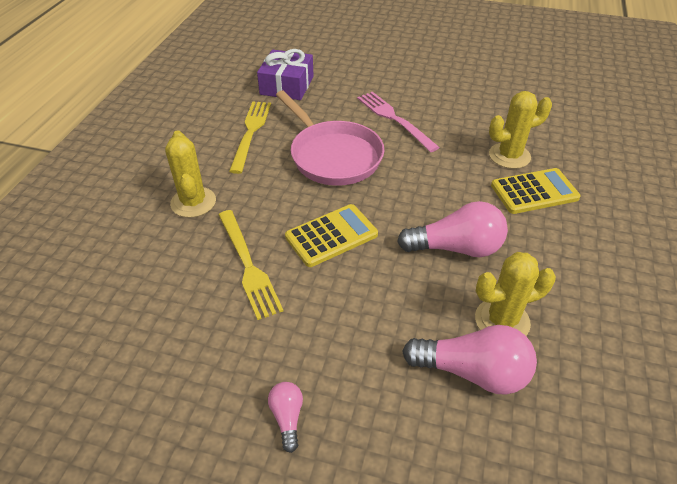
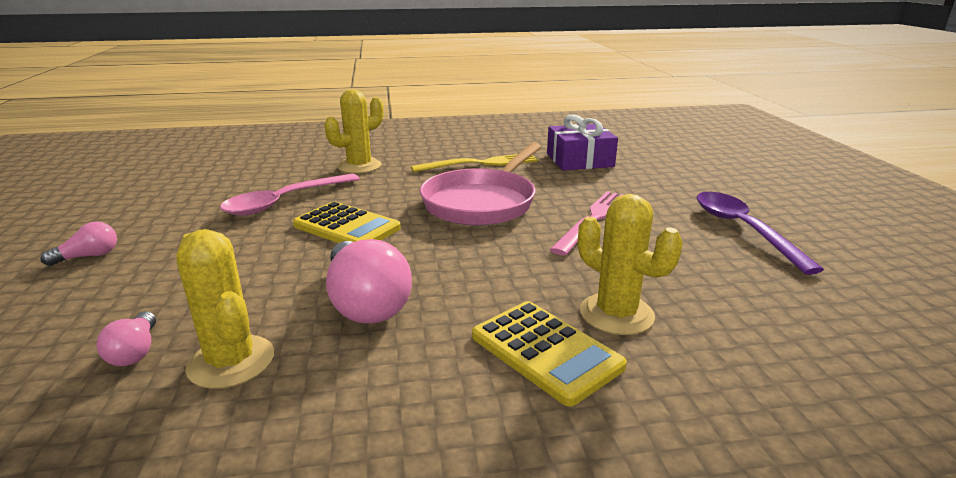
camera: 65 degrees right, 20 degrees down
yellow fork [218,210,283,320] -> pink spoon [220,174,360,216]
pink light bulb [402,325,537,395] -> pink light bulb [96,311,156,366], size x0.50
none -> purple spoon [697,192,824,275]

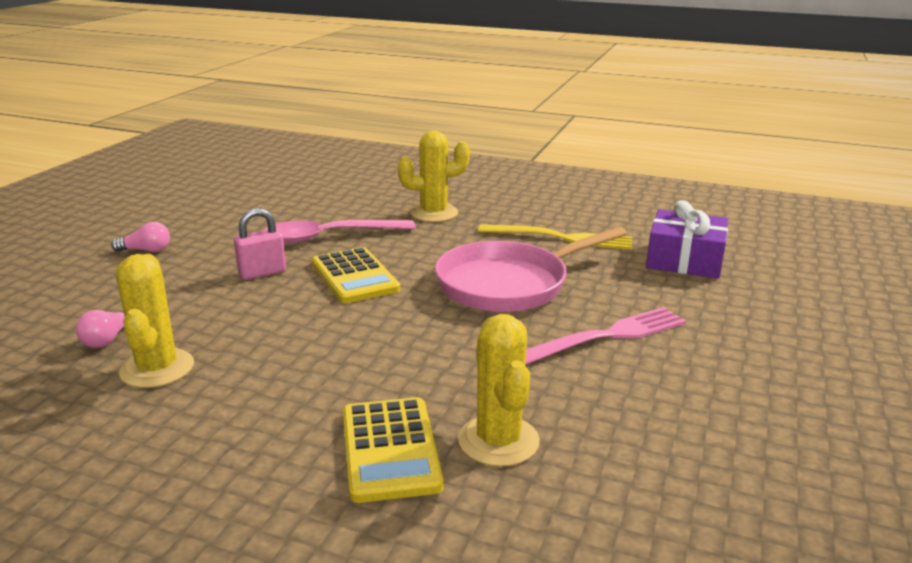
camera: 30 degrees right, 0 degrees up
pink light bulb [326,239,412,324] -> none
purple spoon [697,192,824,275] -> none
none -> pink padlock [234,208,286,280]

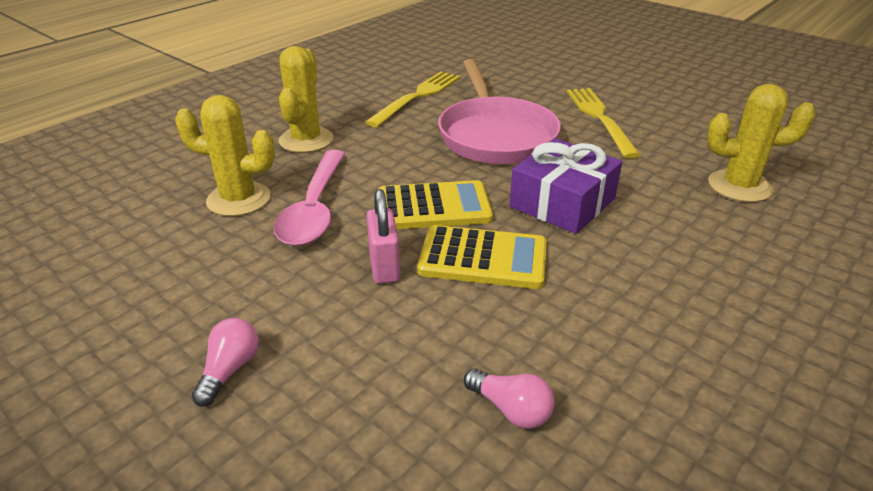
camera: 70 degrees left, 10 degrees up
yellow cactus [116,254,194,388] -> yellow cactus moved to [175,95,275,216]
yellow calculator [343,397,444,503] -> yellow calculator moved to [417,225,547,289]
pink fork [526,307,686,364] -> yellow fork [567,88,641,159]
purple gift [646,200,728,279] -> purple gift moved to [509,138,622,234]

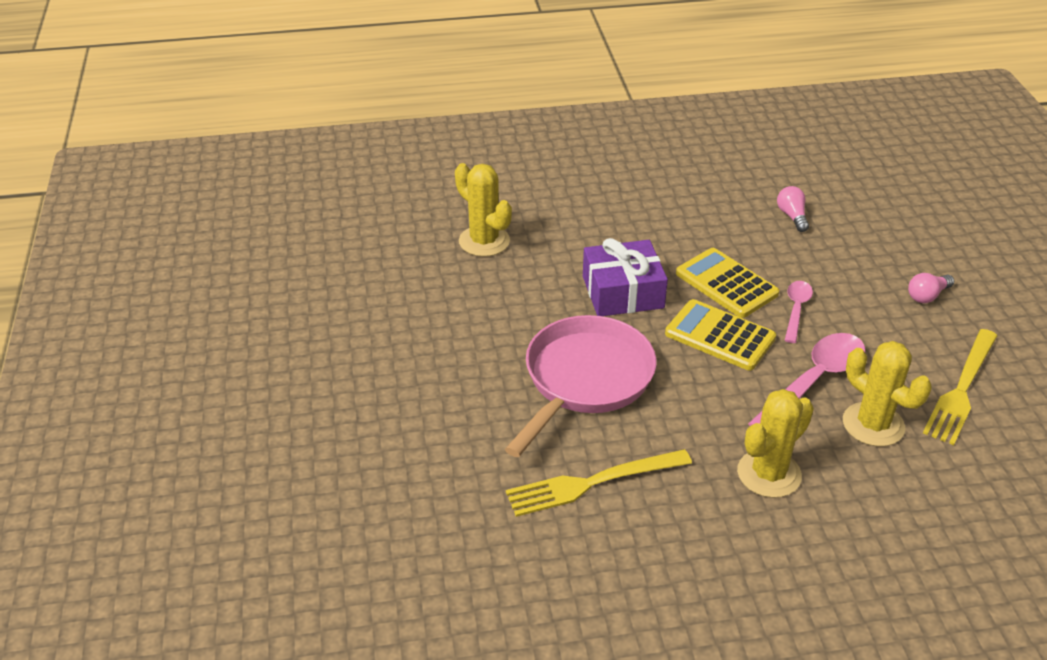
camera: 140 degrees left, 5 degrees up
pink padlock [366,189,400,284] -> pink spoon [785,281,813,343]
yellow fork [567,88,641,159] -> yellow fork moved to [923,329,997,445]

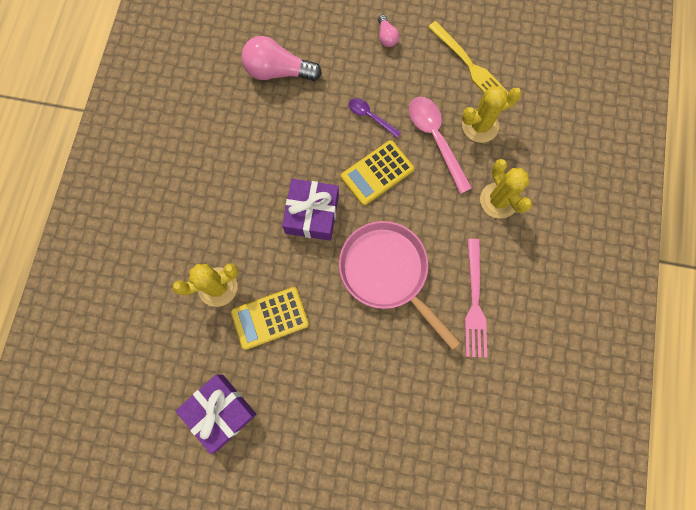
camera: 70 degrees left, 35 degrees up
yellow fork [506,449,692,517] -> pink fork [465,239,487,357]
yellow calculator [676,248,779,318] -> yellow calculator moved to [231,287,309,350]
pink light bulb [777,186,809,232] -> pink light bulb [241,36,322,81], size x1.99
pink spoon [785,281,813,343] -> purple spoon [349,98,401,138]
none -> purple gift [176,375,257,454]

